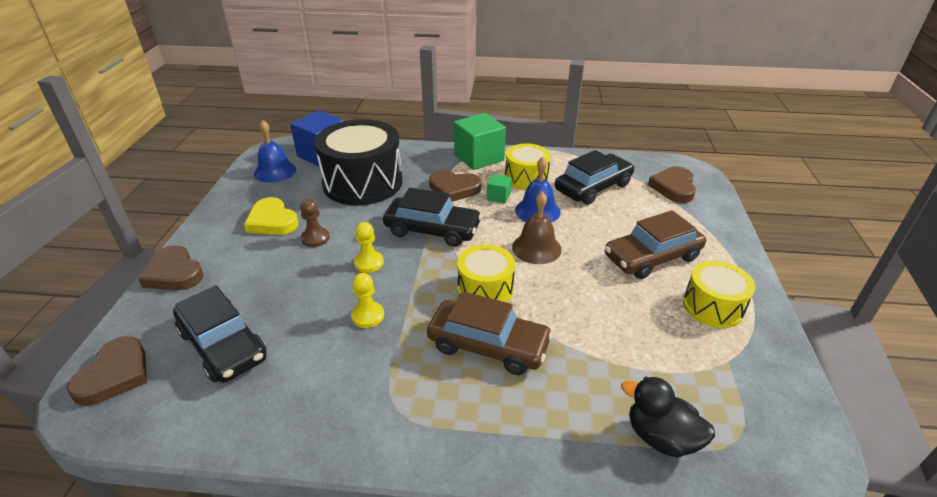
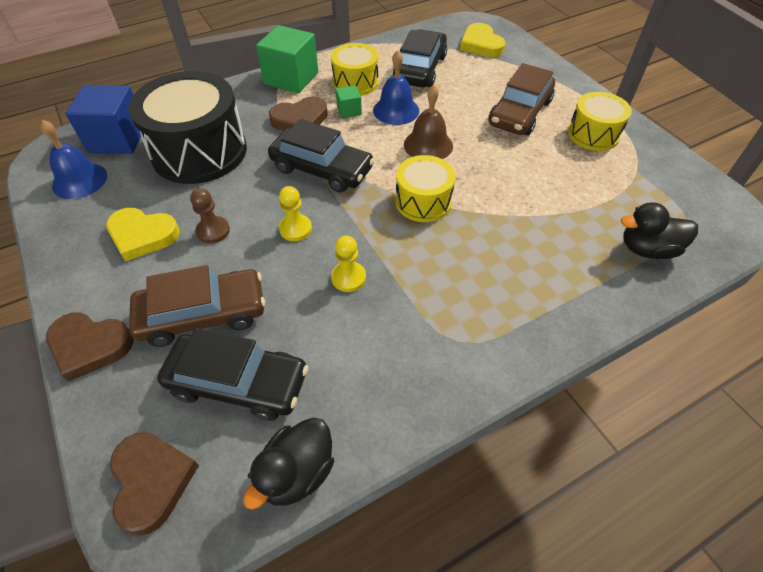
camera: 35 degrees left, 15 degrees up
black car [383,188,482,247] -> black car turned 45 degrees clockwise [268,119,375,193]
brown car [427,291,553,375] -> brown car moved to [129,265,265,347]
brown heart [648,167,696,203] -> yellow heart [460,23,505,57]
none -> black duck [243,418,334,510]

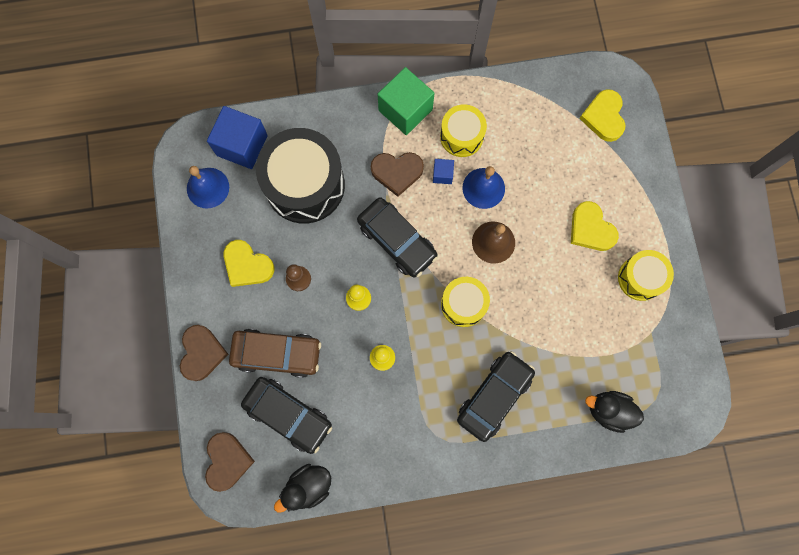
camera: 20 degrees right, 25 degrees up
brown heart [46,312,134,382] -> brown heart turned 120 degrees counterclockwise [180,325,228,381]
green cube [336,85,362,118] -> blue cube [433,159,454,184]
black car [393,29,447,87] -> black car moved to [457,351,535,442]
brown car [488,63,555,135] -> yellow heart [571,201,619,251]

